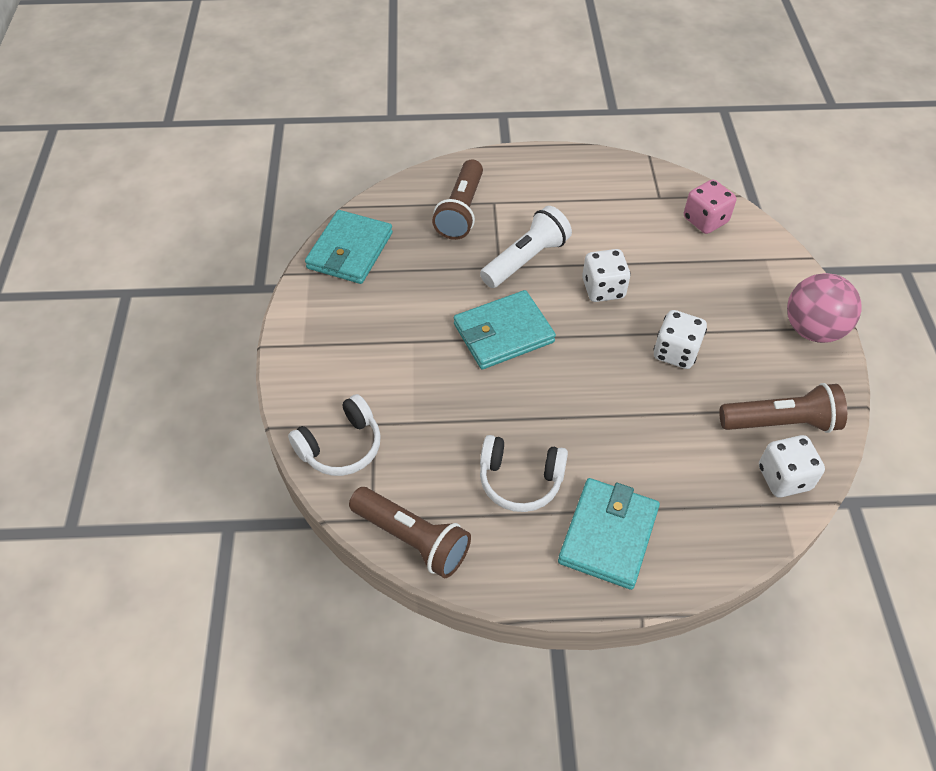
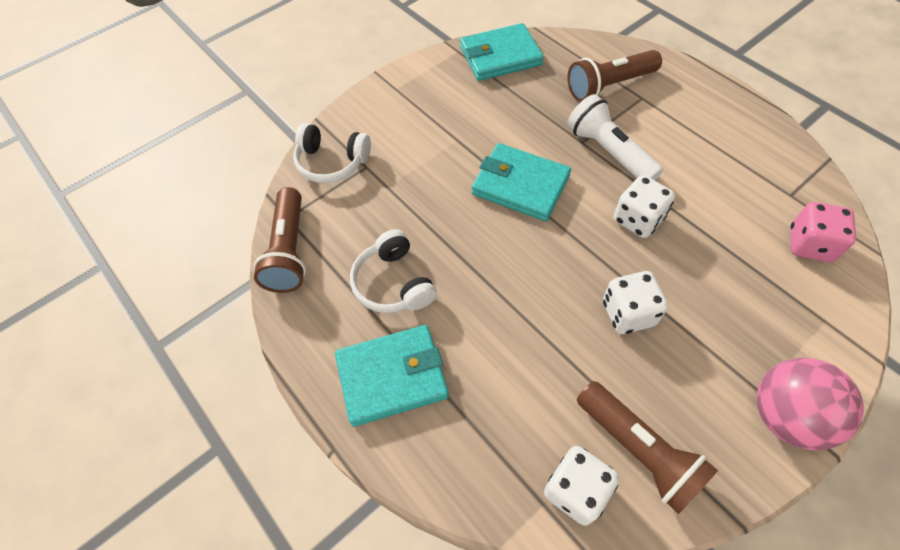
camera: 55 degrees right, 5 degrees up
white flashlight [480,206,572,288] -> white flashlight turned 135 degrees counterclockwise [567,94,663,180]

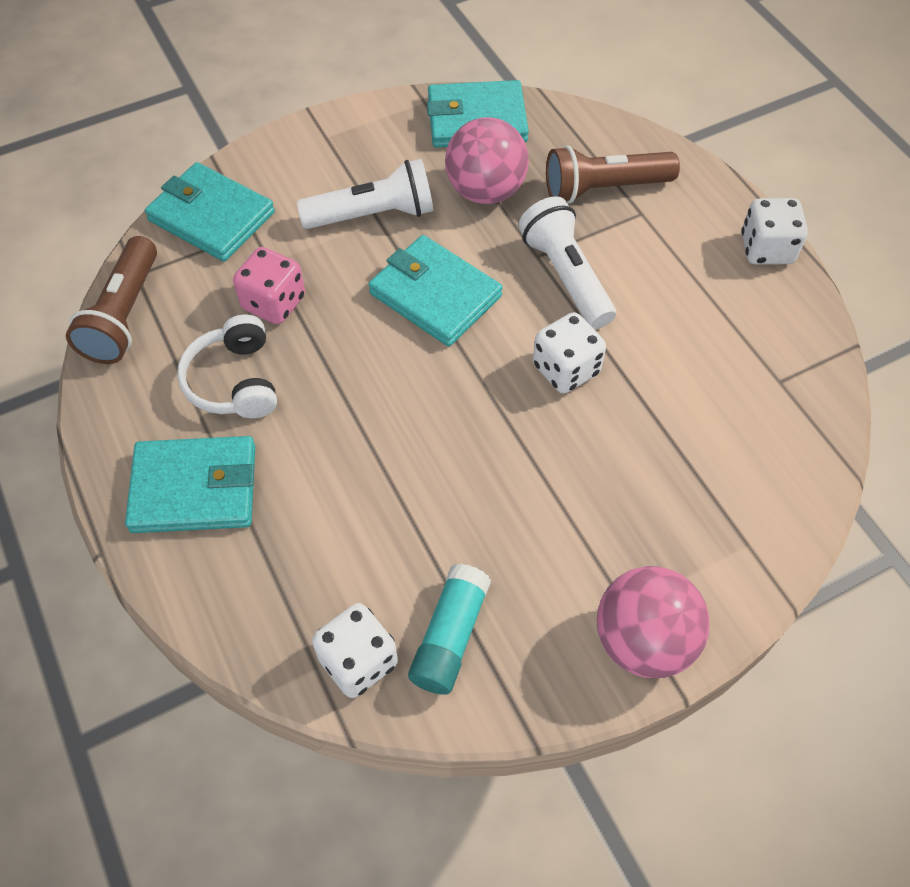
camera: 10 degrees right, 0 degrees up
white headphones [293,123,371,183] -> turquoise wallet [145,162,275,261]
brown flashlight [577,381,718,514] -> turquoise glue stick [408,564,491,695]
white dice [603,271,668,334] -> white dice moved to [741,198,808,265]
pink dice [791,202,856,262] -> pink dice moved to [233,247,305,324]
none -> white flashlight [297,159,433,229]
none -> pink ball [445,117,529,204]

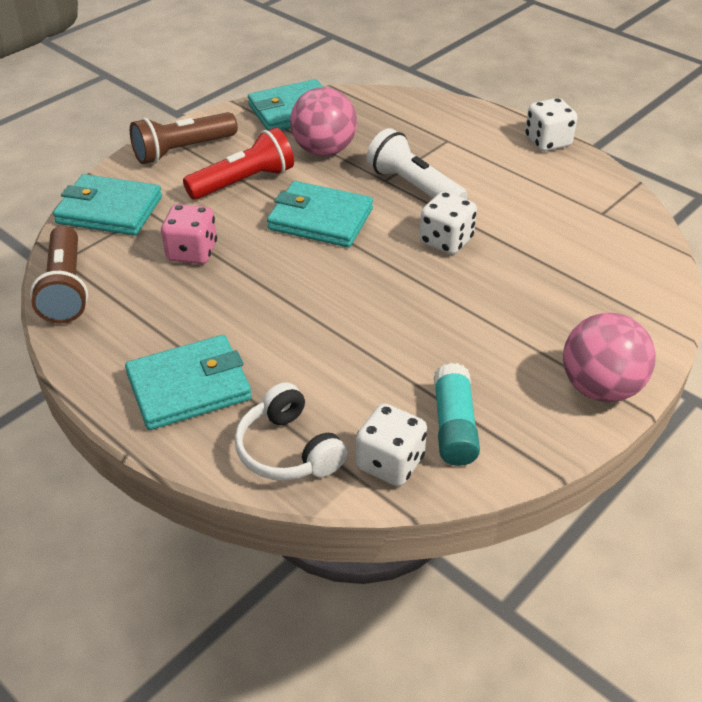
camera: 20 degrees left, 15 degrees down
white headphones [177,314,277,418] -> white headphones moved to [235,382,347,481]
white flashlight [297,159,433,229] -> red flashlight [183,127,294,200]
brown flashlight [546,145,680,203] -> brown flashlight moved to [130,112,238,164]

